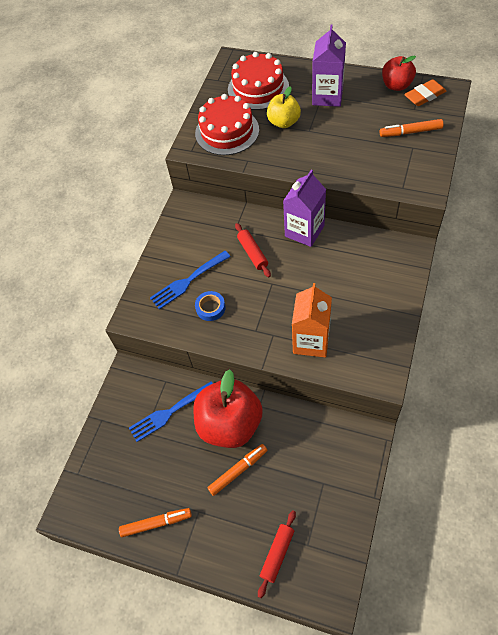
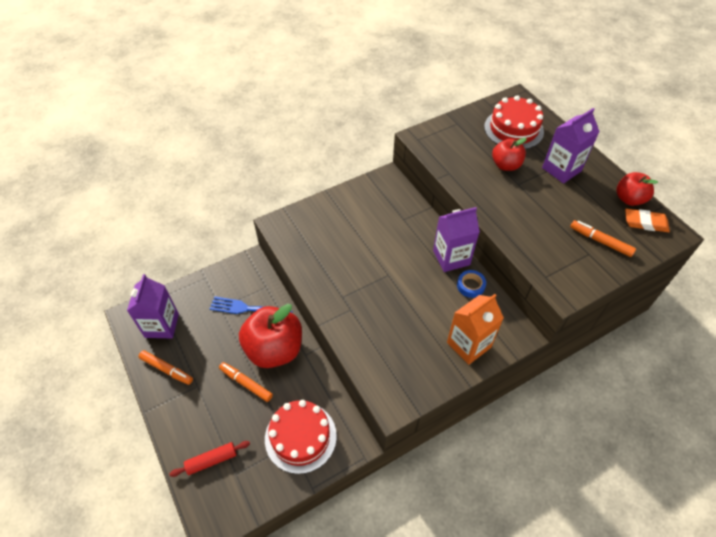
camera: 35 degrees right, 5 degrees down
blue fork [150,251,231,310] -> none
red cake [195,94,259,155] -> red cake moved to [265,400,337,474]
blue tape [195,291,225,321] -> blue tape moved to [457,270,486,298]
orange marker [208,444,267,496] -> orange marker turned 150 degrees counterclockwise [219,362,273,402]
red rolling pin [235,223,271,278] -> none
yellow apple [267,86,301,128] -> red apple [492,138,527,171]
orange carton [292,283,332,357] -> orange carton moved to [447,294,504,365]
none -> purple carton [127,274,179,339]

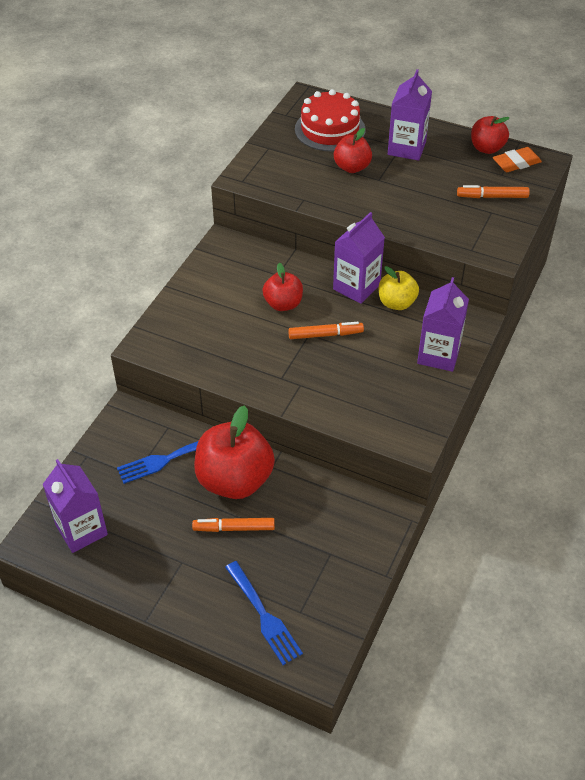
camera: 35 degrees left, 5 degrees down
orange marker [138,350,193,385] -> orange marker moved to [288,322,364,339]
red rolling pin [169,441,250,477] -> blue fork [225,561,303,665]
red cake [265,400,337,474] -> none
orange carton [447,294,504,365] -> purple carton [417,277,469,372]
blue tape [457,270,486,298] -> yellow apple [379,266,419,310]
none -> red apple [262,263,303,311]

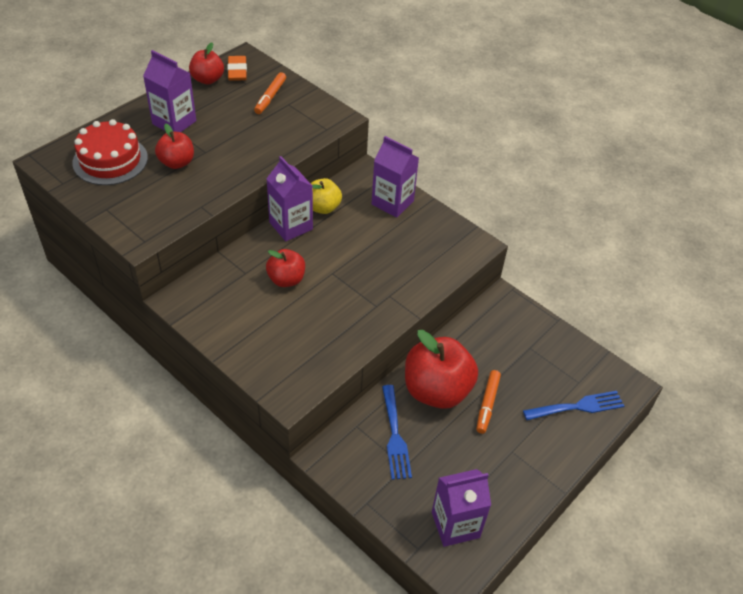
camera: 75 degrees left, 0 degrees up
orange marker [288,322,364,339] -> none

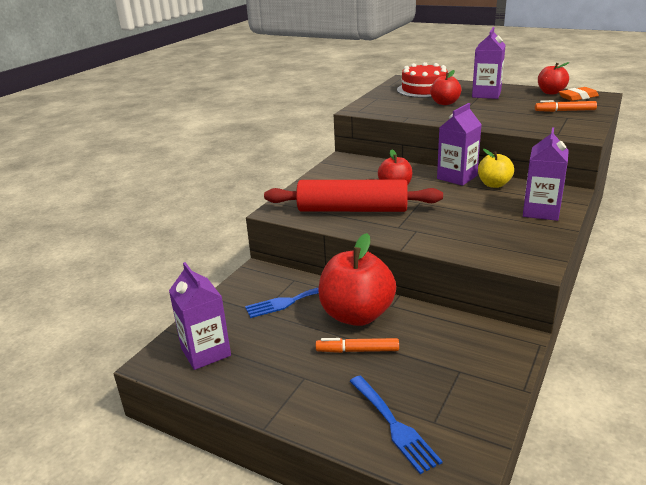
camera: 80 degrees right, 20 degrees down
none -> red rolling pin [264,180,443,212]

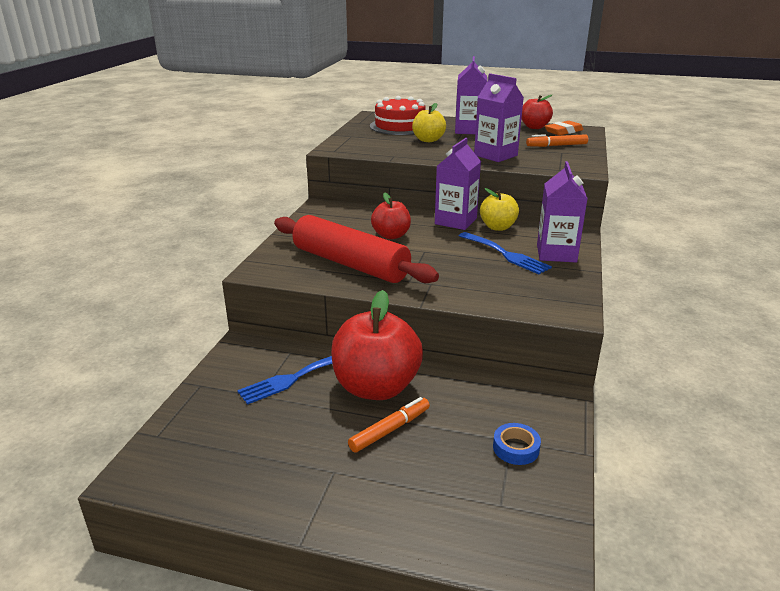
camera: 15 degrees left, 0 degrees up
purple carton [169,262,231,370] -> purple carton moved to [474,73,524,162]
red rolling pin [264,180,443,212] -> red rolling pin turned 45 degrees clockwise [274,215,439,283]
orange marker [316,338,399,353] -> orange marker turned 150 degrees clockwise [348,397,430,452]
blue fork [350,376,443,474] -> blue fork moved to [459,232,552,274]
red apple [430,70,461,105] -> yellow apple [412,103,446,142]
none -> blue tape [493,423,541,465]

